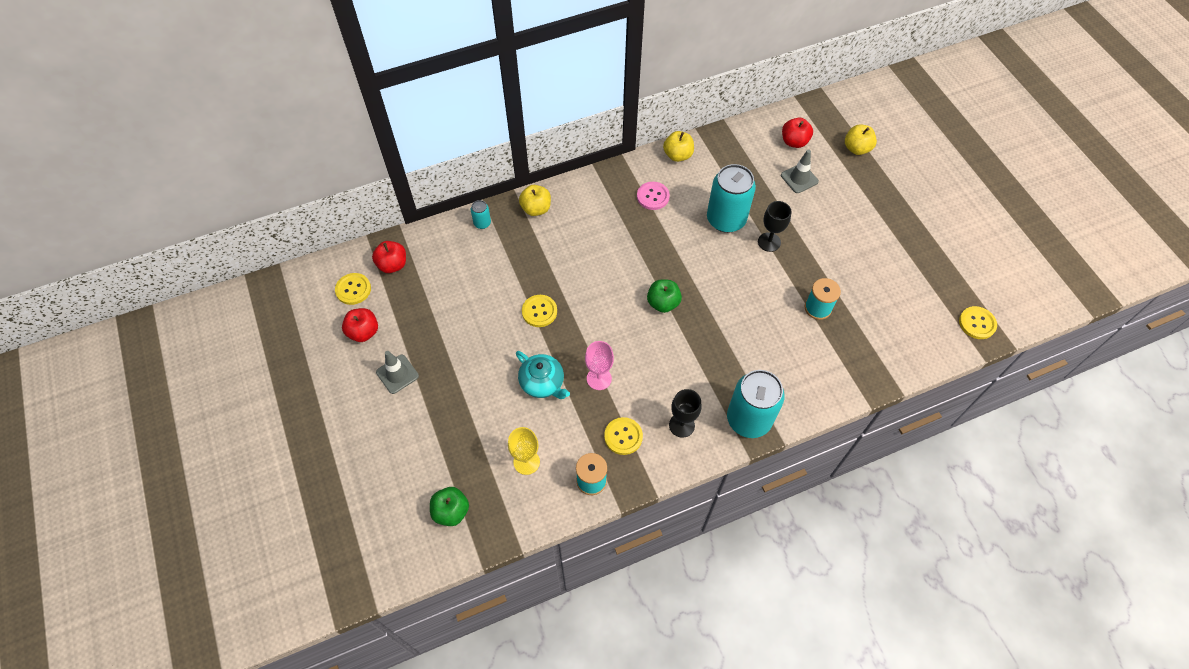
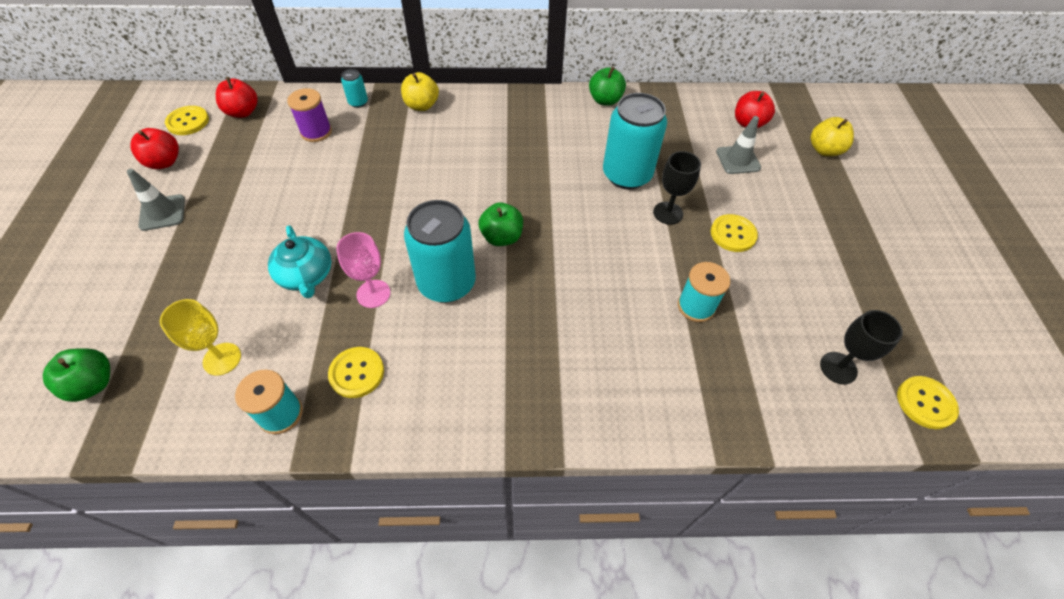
camera: 20 degrees right, 5 degrees down
yellow button [522,295,557,327] -> yellow button moved to [711,214,758,252]
pink button [637,182,670,210] -> none
yellow apple [663,131,694,162] -> green apple [589,67,626,106]
black goblet [669,389,702,438] -> black goblet moved to [820,310,903,385]
turquoise can [727,370,785,438] -> turquoise can moved to [404,200,476,302]
none -> purple spool [287,88,332,142]

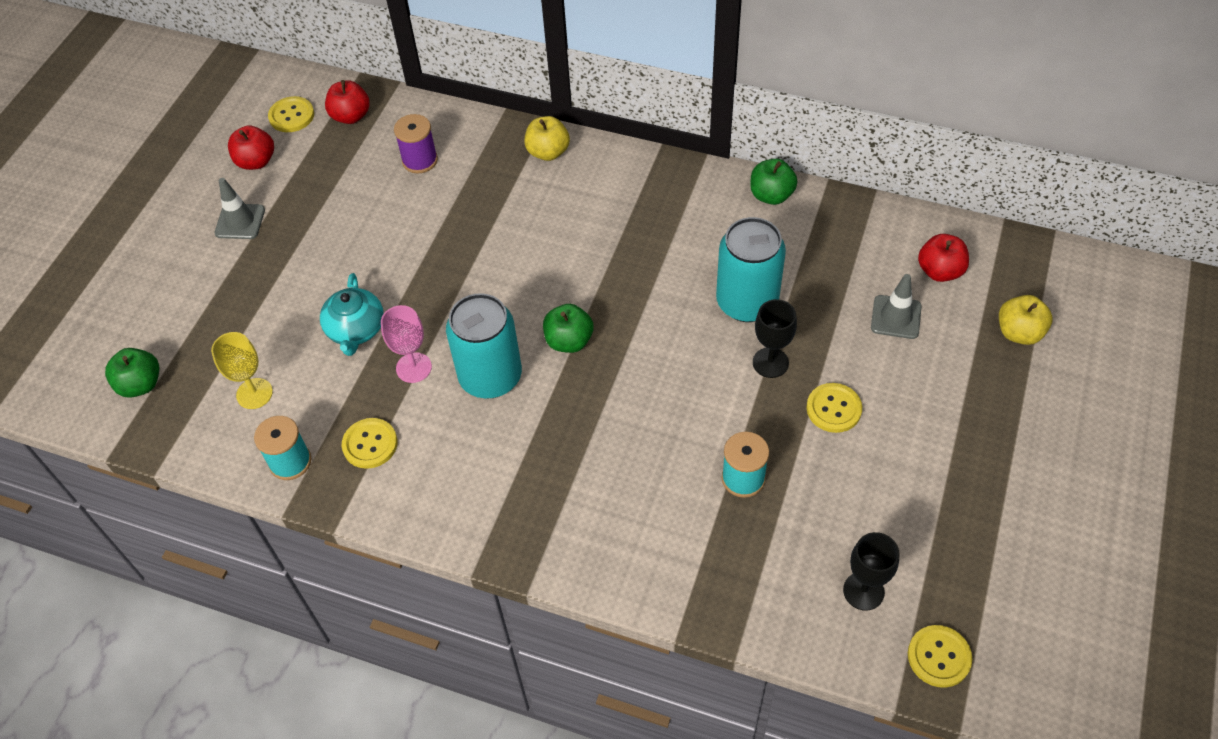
camera: 25 degrees right, 0 degrees up
turquoise can [341,69,368,108] -> none

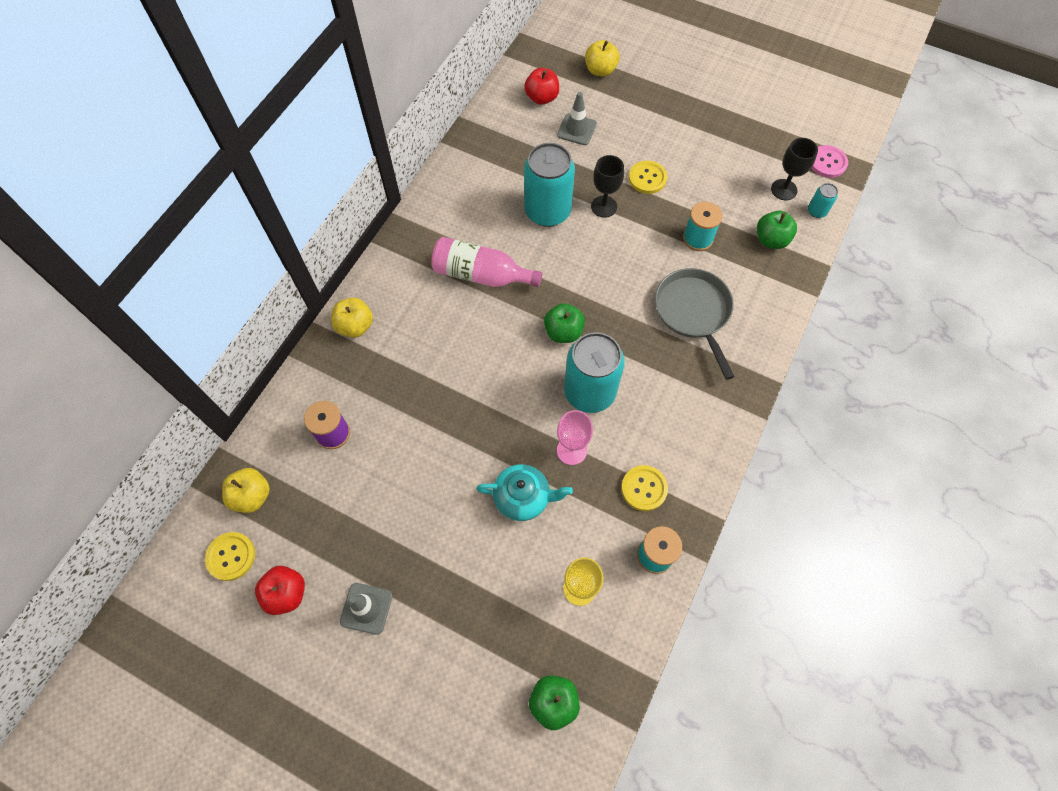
camera: 85 degrees left, 10 degrees up
red apple [325,80,370,124] -> yellow apple [222,468,270,513]
green apple [750,159,798,205] -> green apple moved to [757,211,797,249]
yellow button [908,625,972,688] -> pink button [811,145,848,178]
none -> pink bottle [431,237,542,287]
none -> grey pan [655,268,734,380]
none -> turquoise can [808,183,838,218]

